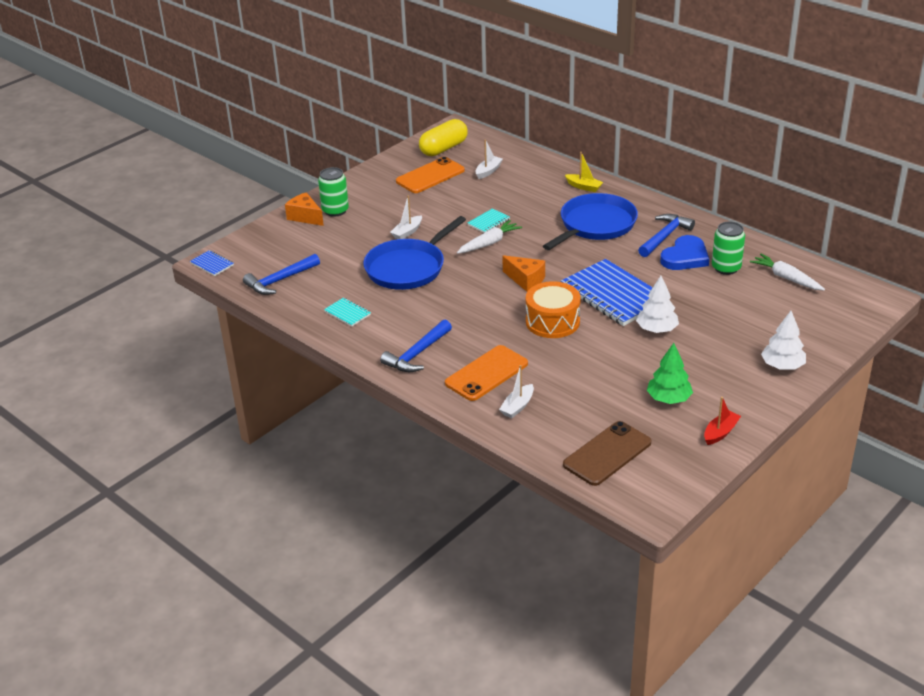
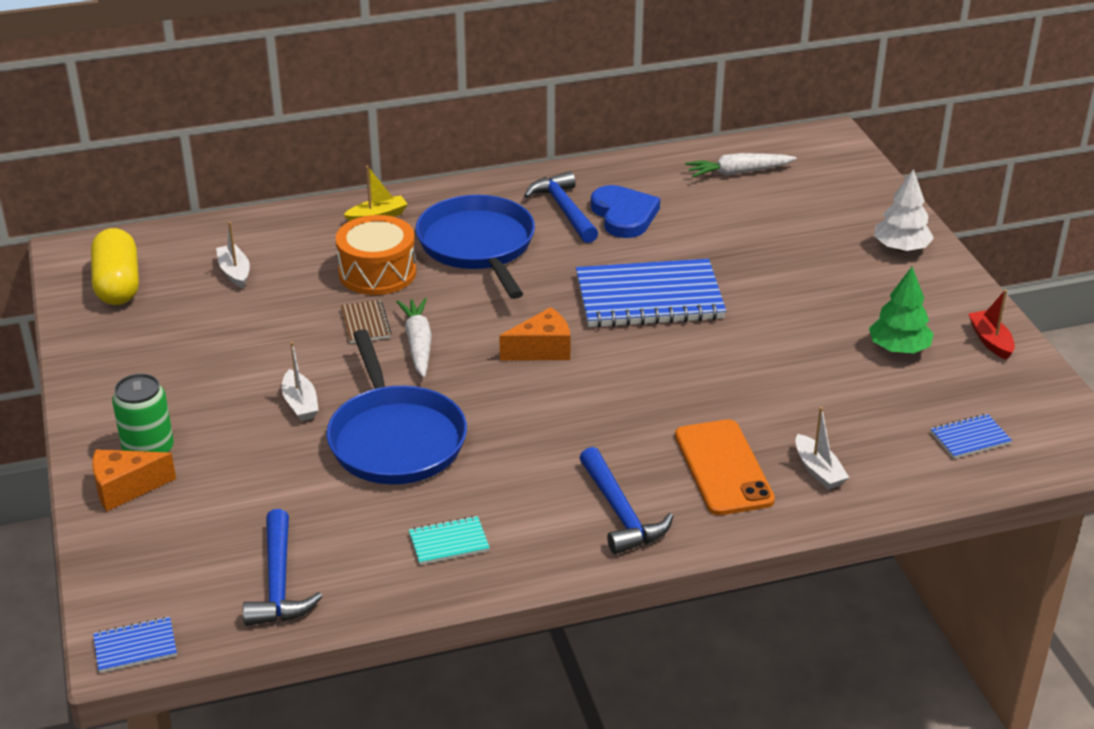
camera: 60 degrees left, 0 degrees up
orange phone [396,157,465,193] -> none
turquoise notebook [468,208,510,233] -> brown notebook [340,300,391,343]
orange drum [526,281,581,338] -> orange drum moved to [336,215,416,295]
brown phone [563,421,651,486] -> blue notebook [931,414,1012,459]
white tree [636,276,679,333] -> none
green can [712,222,745,275] -> none

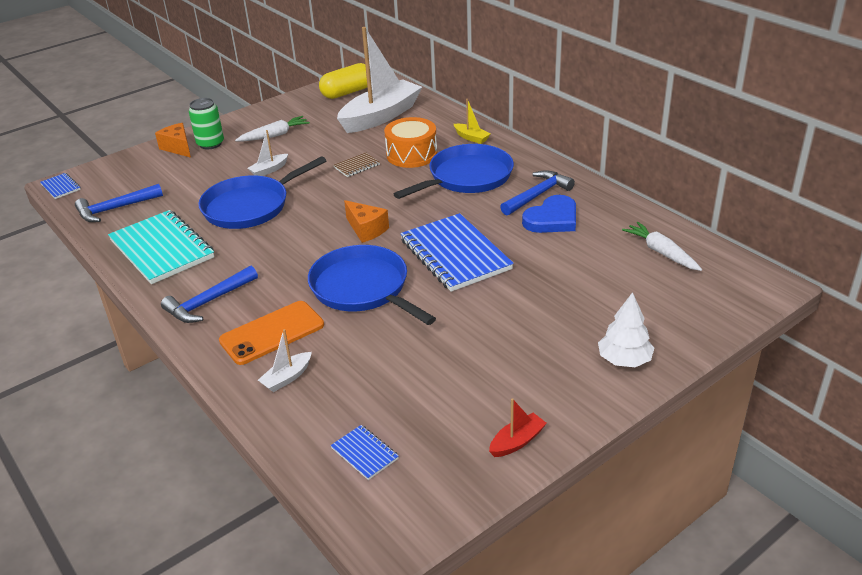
camera: 70 degrees right, 0 degrees up
white boat [216,222,250,288] -> white boat [337,27,422,133], size x2.45
white carrot [397,298,432,378] -> white carrot moved to [235,116,310,141]
turquoise notebook [409,516,490,565] -> turquoise notebook [108,210,214,284], size x2.29
green tree [869,267,934,354] -> none
none -> blue pan [308,245,436,325]

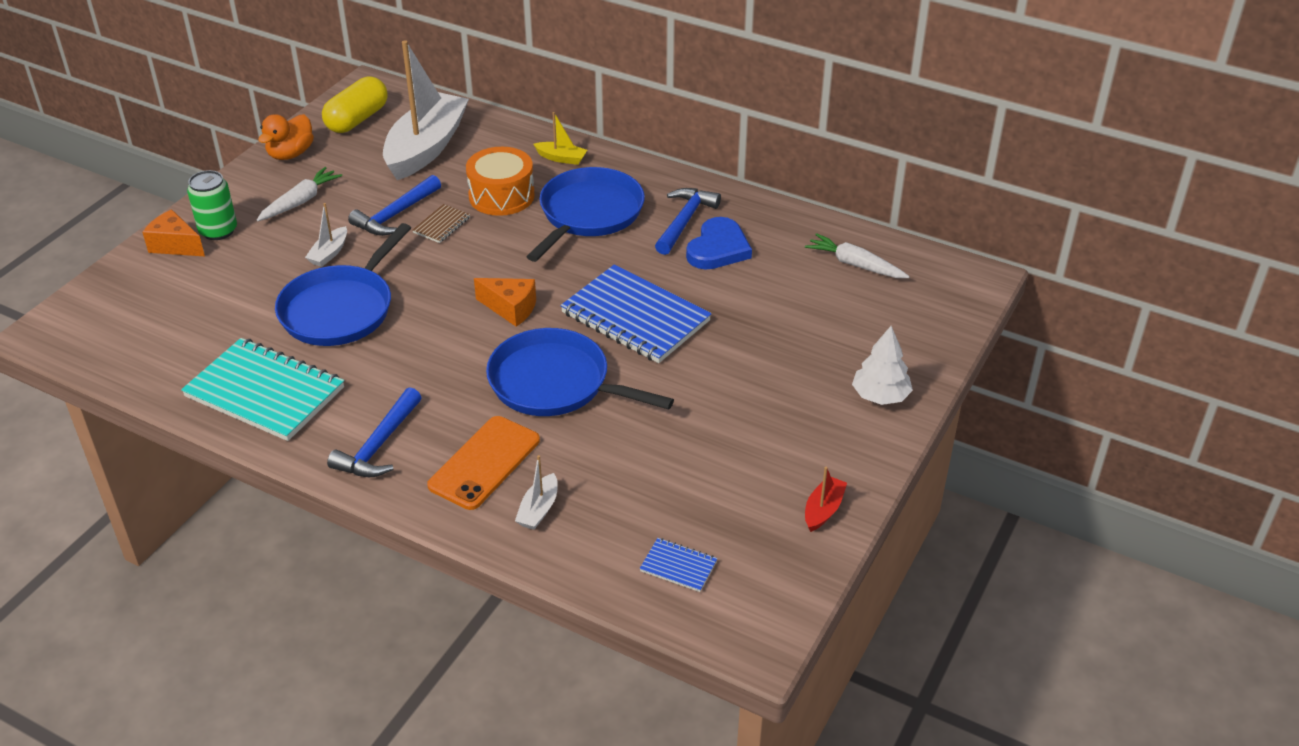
camera: 25 degrees left, 5 degrees up
blue notebook [40,173,81,199] -> none
blue hammer [75,184,163,222] -> blue hammer moved to [348,175,441,236]
none -> orange duck [258,114,314,160]

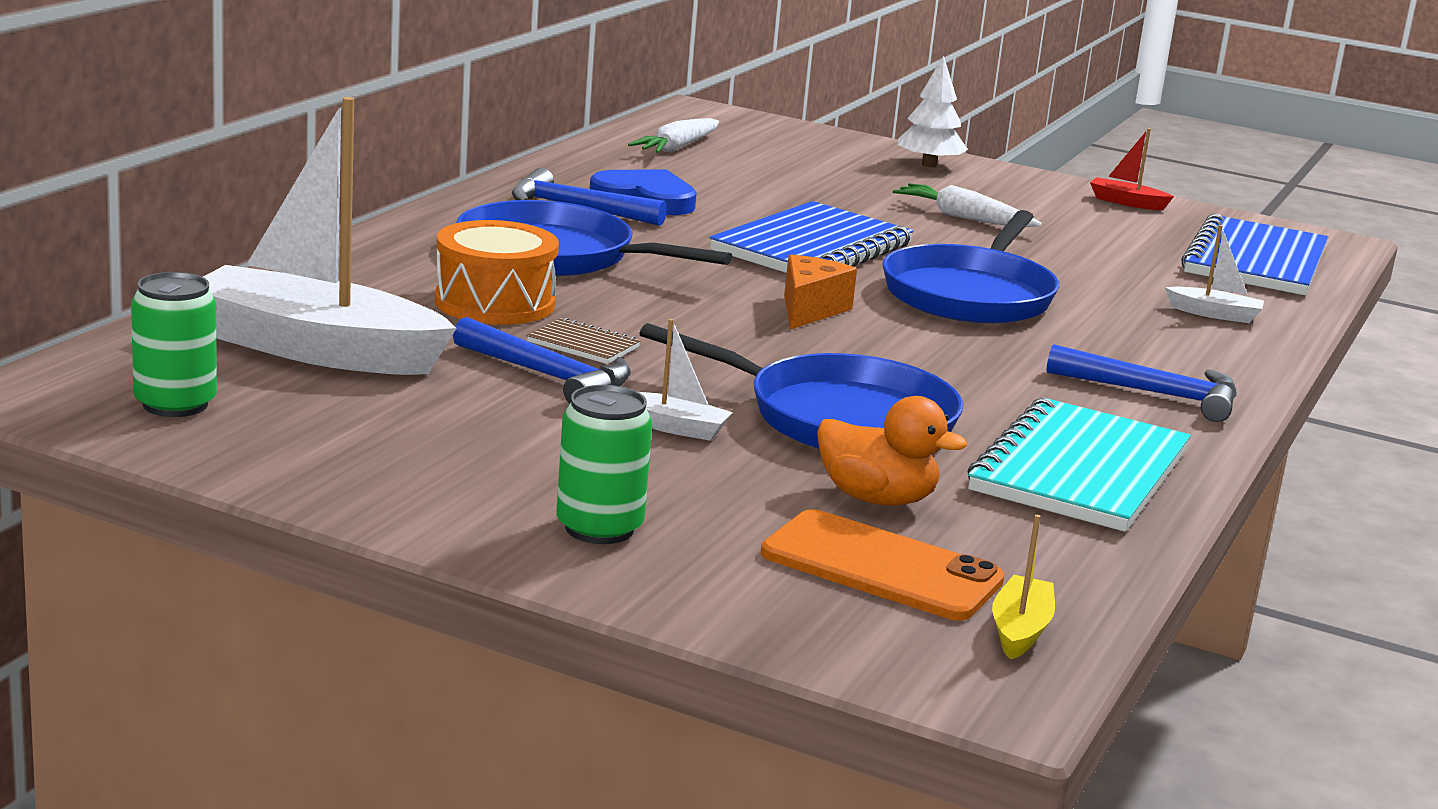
camera: 95 degrees left, 20 degrees down
orange cheese [142,210,205,256] -> none
white carrot [257,167,342,221] -> white carrot moved to [893,183,1042,227]
orange duck [258,114,314,160] -> orange duck moved to [817,396,967,506]
yellow capsule [322,76,388,133] -> green can [131,272,217,417]
orange phone [427,416,540,510] -> orange phone moved to [761,509,1005,620]
yellow boat [533,112,587,165] -> yellow boat moved to [992,515,1055,660]
blue notebook [640,538,718,592] -> blue notebook [1181,214,1328,295], size x2.29

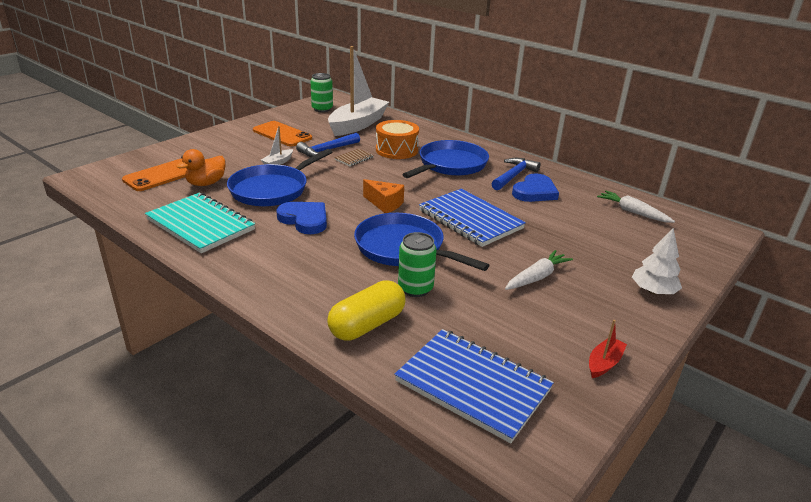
camera: 105 degrees right, 10 degrees up
green can [556,385,652,544] -> green can moved to [398,232,437,297]
yellow boat [992,515,1055,660] -> none
blue hammer [1046,344,1237,422] -> none
white boat [1165,225,1264,323] -> yellow capsule [327,280,405,341]
none -> orange phone [253,121,312,146]
none -> blue heart [276,202,327,234]

